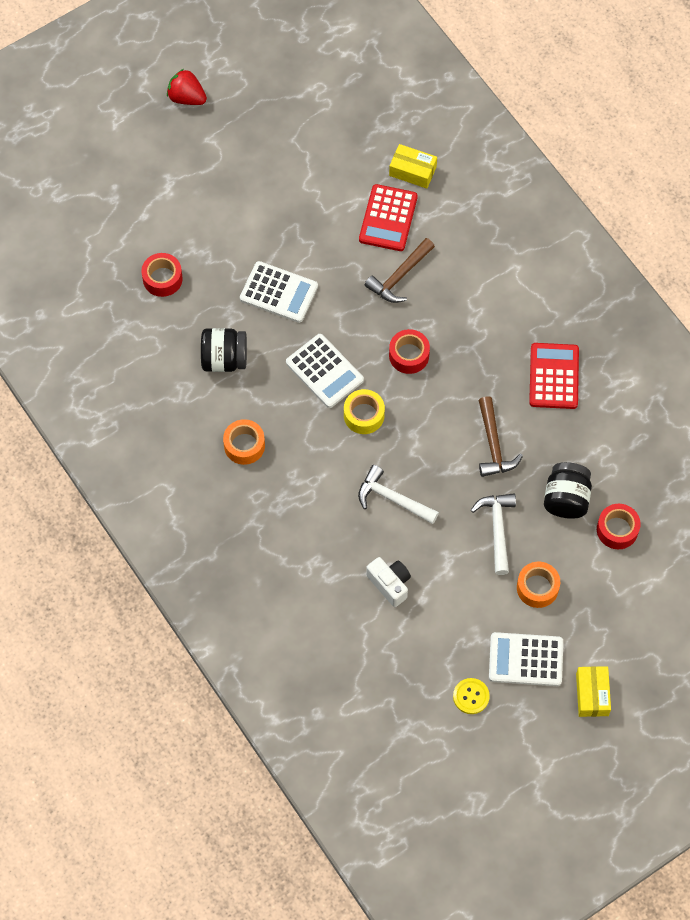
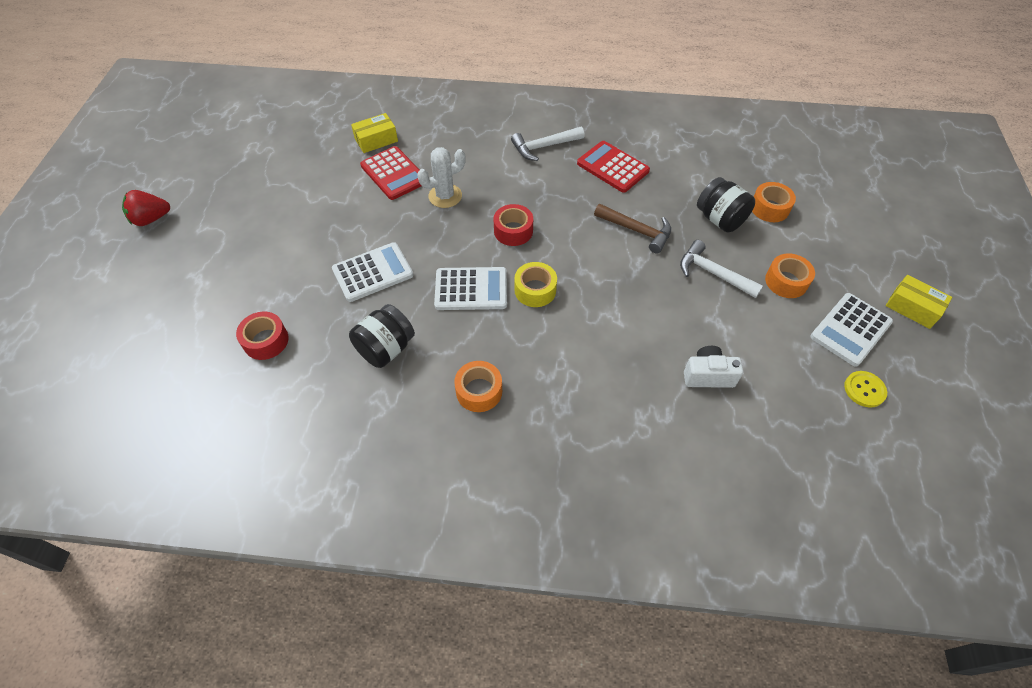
camera: 50 degrees left, 10 degrees down
white hammer [358,465,439,524] -> white hammer moved to [511,127,584,161]
brown hammer [365,238,435,303] -> white cactus [417,147,466,208]
red tape [597,504,641,549] -> orange tape [752,182,796,222]

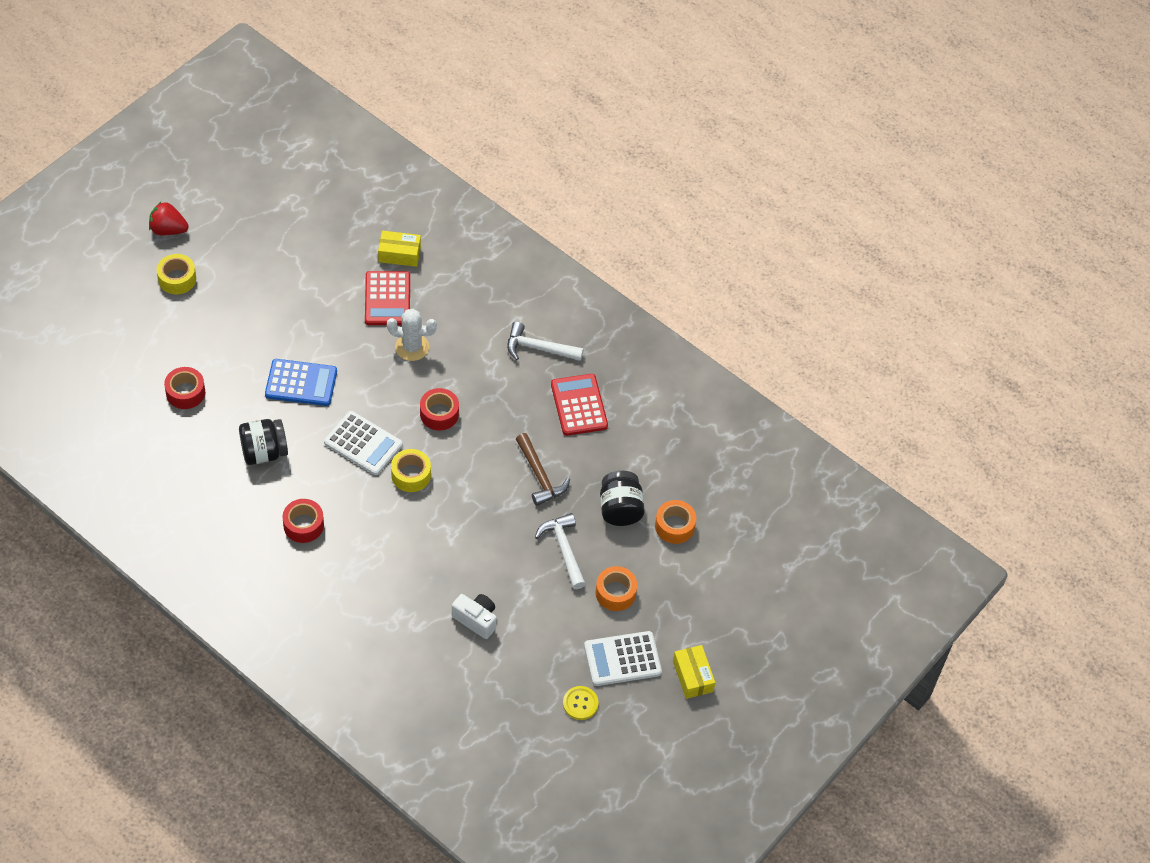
camera: 30 degrees right, 0 degrees up
white calculator [332,242,413,302] -> blue calculator [265,359,337,406]
orange tape [454,361,502,412] -> red tape [283,499,324,543]
none -> yellow tape [157,254,196,294]

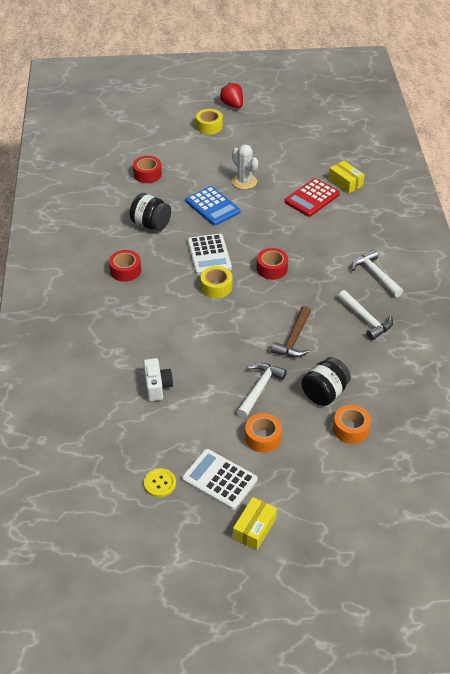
camera: 50 degrees right, 10 degrees down
white cactus [387,309,437,361] -> white cactus moved to [232,144,258,189]
red calculator [551,374,608,436] -> white hammer [338,290,393,340]

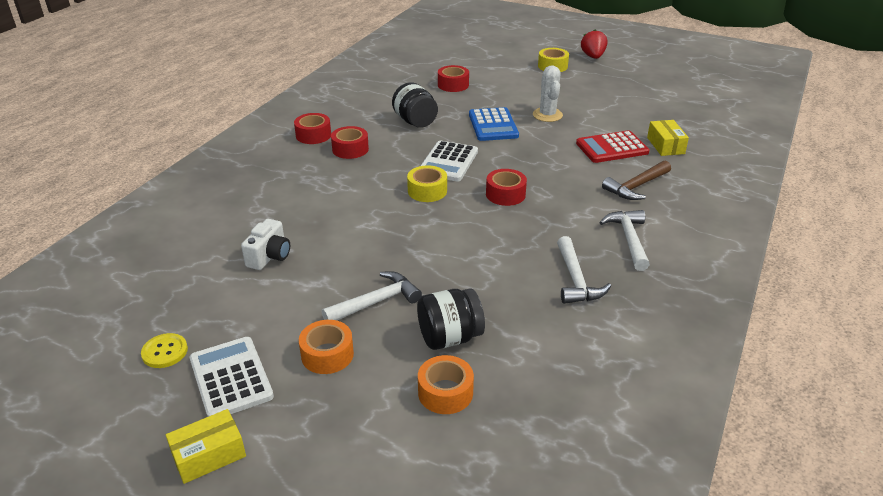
camera: 30 degrees right, 10 degrees down
brown hammer [271,306,311,357] -> brown hammer moved to [602,160,671,200]
none -> red tape [294,113,331,144]

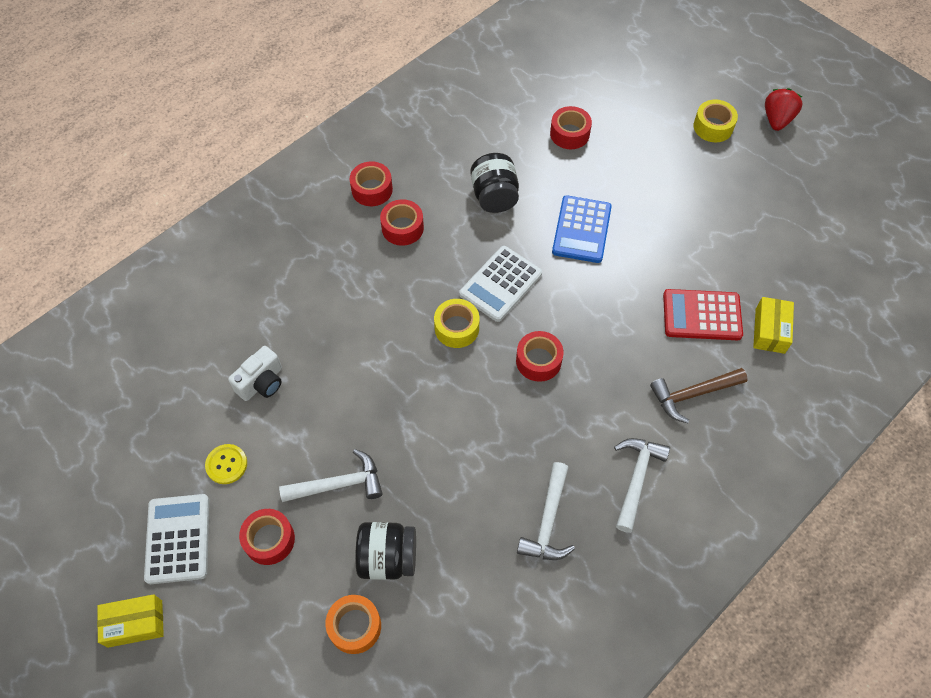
camera: 20 degrees right, 25 degrees up
yellow button [141,333,188,368] -> yellow button moved to [205,444,247,484]
orange tape [299,320,354,374] -> red tape [239,509,295,565]
white cactus [533,65,563,122] -> none

